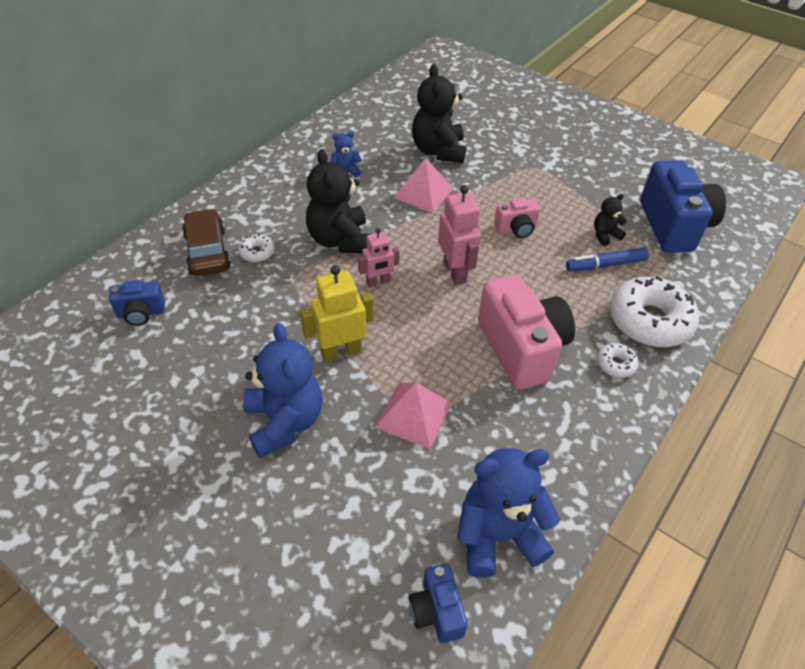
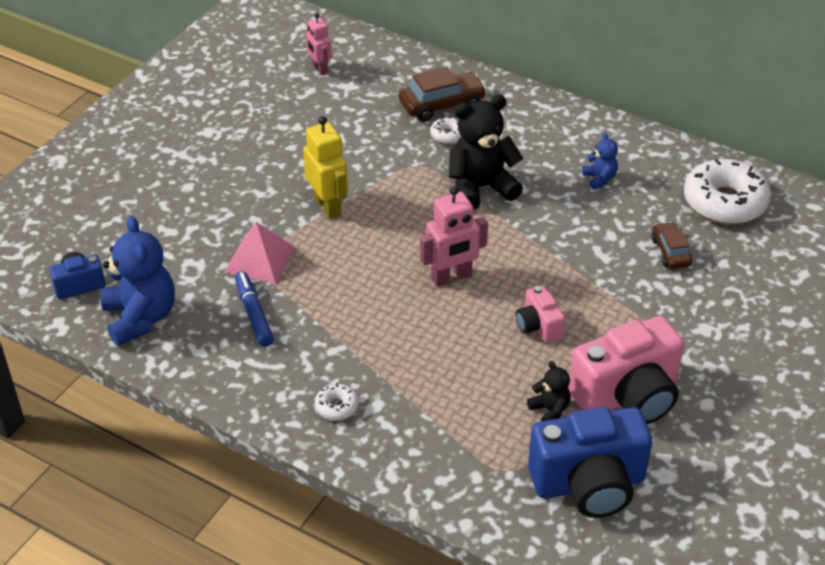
camera: 85 degrees right, 5 degrees down
blue camera [109,280,165,326] -> none
blue teddy bear [243,323,322,458] -> none
pink robot [358,228,400,287] -> pink robot moved to [306,13,332,75]
pink pyramid [394,158,454,213] -> none
black teddy bear [412,64,466,163] -> brown car [651,222,692,269]
pink camera [478,274,575,390] -> pink camera moved to [568,316,684,424]
blue marker [566,247,649,272] -> blue marker moved to [235,271,274,347]
white donut [610,276,699,347] -> white donut moved to [684,159,771,224]

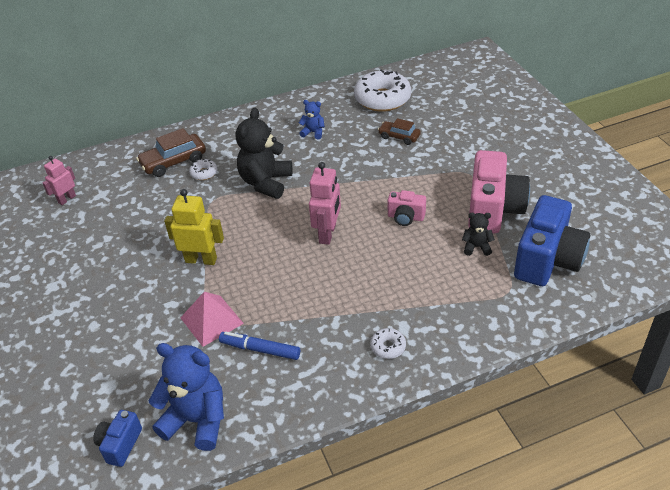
camera: 50 degrees left, 0 degrees up
pink robot [306,13,332,75] -> pink robot turned 120 degrees clockwise [43,156,76,205]
brown car [399,67,487,121] -> brown car turned 135 degrees counterclockwise [136,128,206,177]

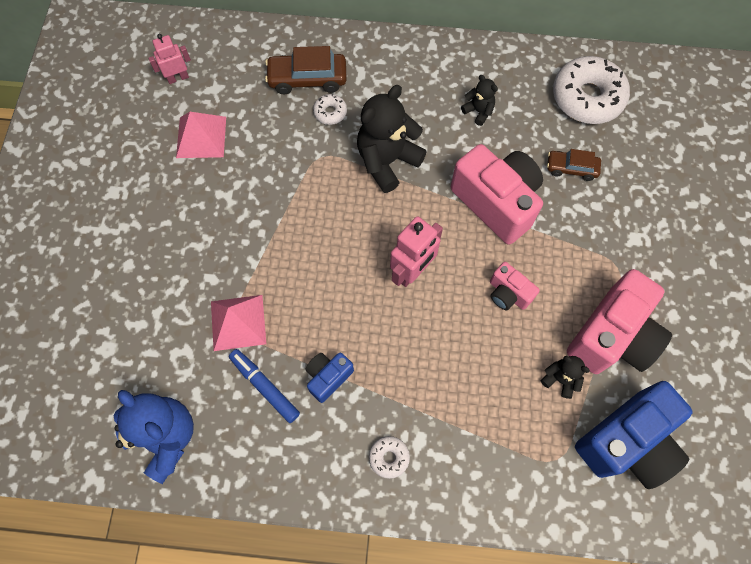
camera: 25 degrees right, 25 degrees up
blue camera [93,410,142,467] -> blue camera moved to [305,353,354,403]
yellow robot [164,189,224,265] -> none
blue teddy bear [299,100,325,140] -> black teddy bear [461,75,498,126]
brown car [378,118,421,145] -> brown car turned 45 degrees counterclockwise [547,149,601,181]
none -> pink pyramid [176,112,226,158]
none -> pink camera [451,144,543,245]

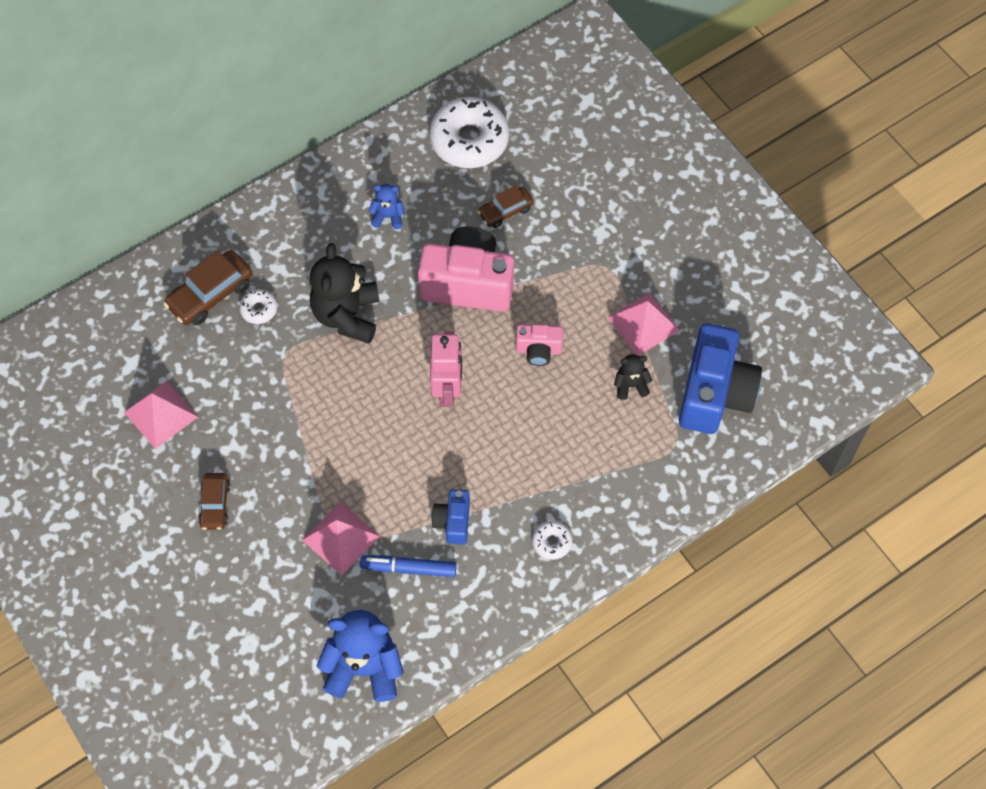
camera: 40 degrees left, 5 degrees down
pink robot [148,34,191,84] -> none
black teddy bear [461,75,498,126] -> blue teddy bear [368,184,405,229]
pink camera [567,269,672,374] -> pink pyramid [608,292,680,356]
none -> brown car [198,473,231,530]

